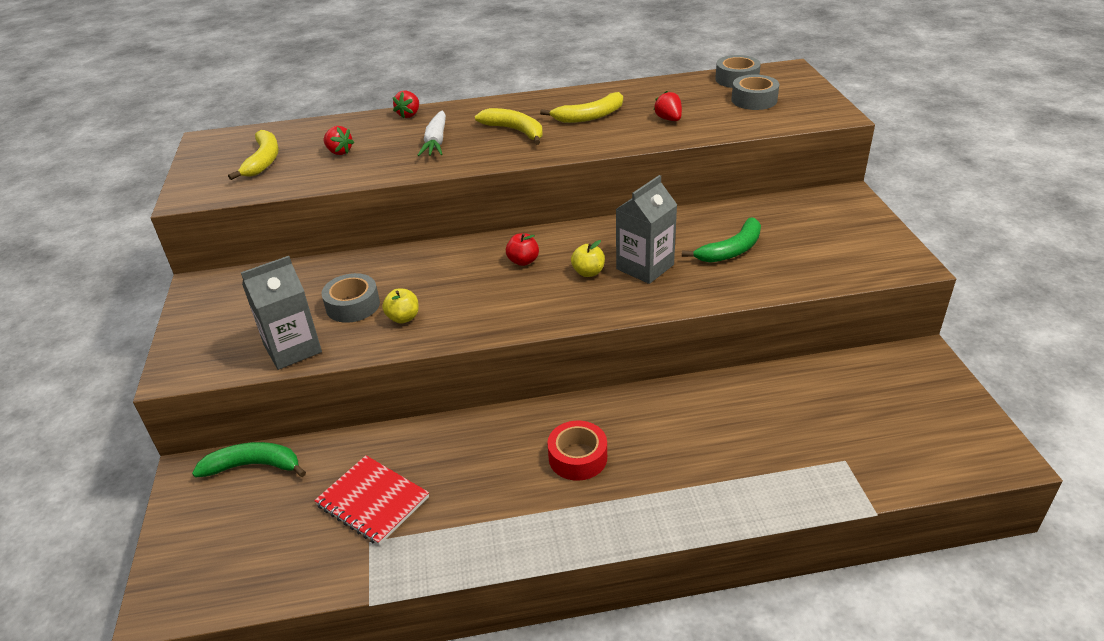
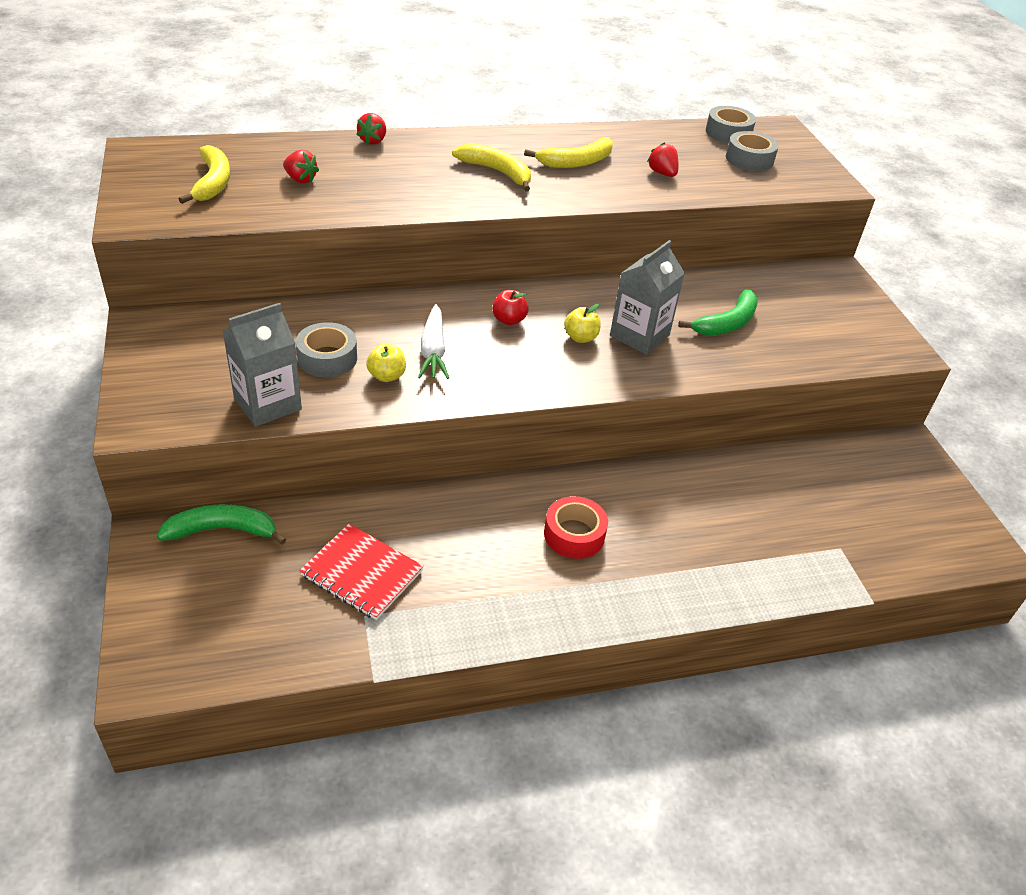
camera: 10 degrees left, 5 degrees up
white carrot [417,111,446,156] -> white carrot moved to [418,304,449,379]

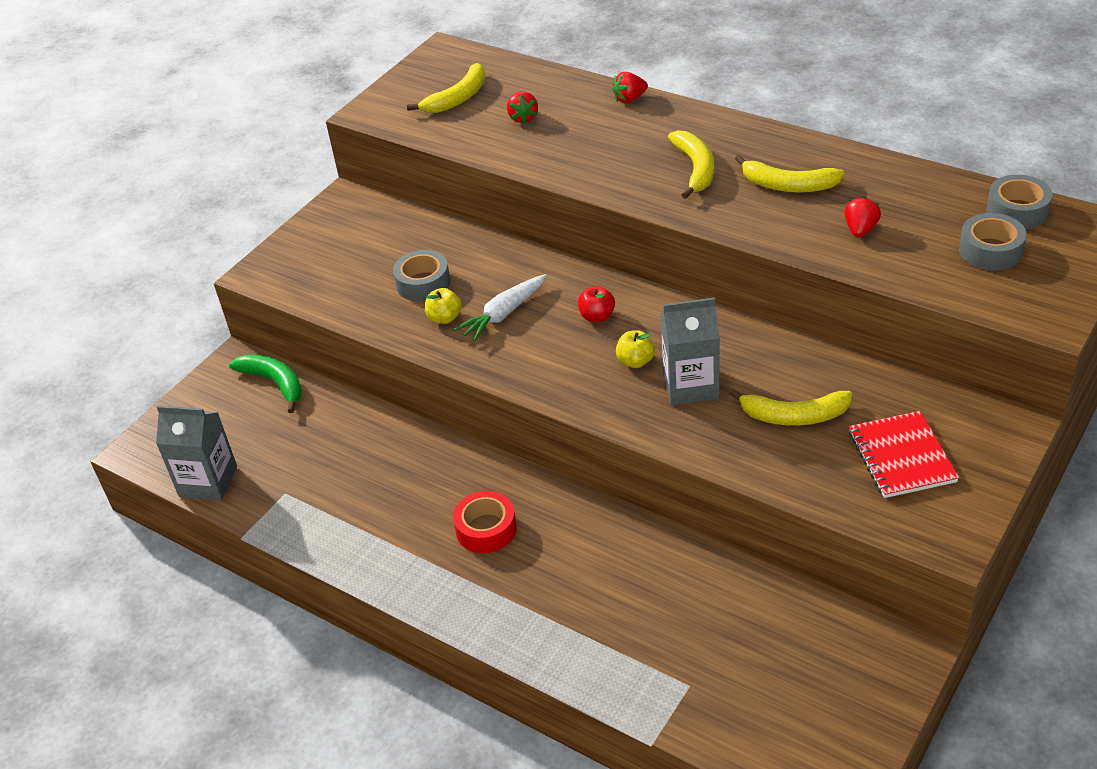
camera: 55 degrees right, 0 degrees up
grey carton [223,303,302,427] -> grey carton moved to [156,405,237,500]
red notebook [299,524,424,620] -> red notebook moved to [849,411,959,498]
green banana [678,289,758,335] -> yellow banana [729,388,852,426]

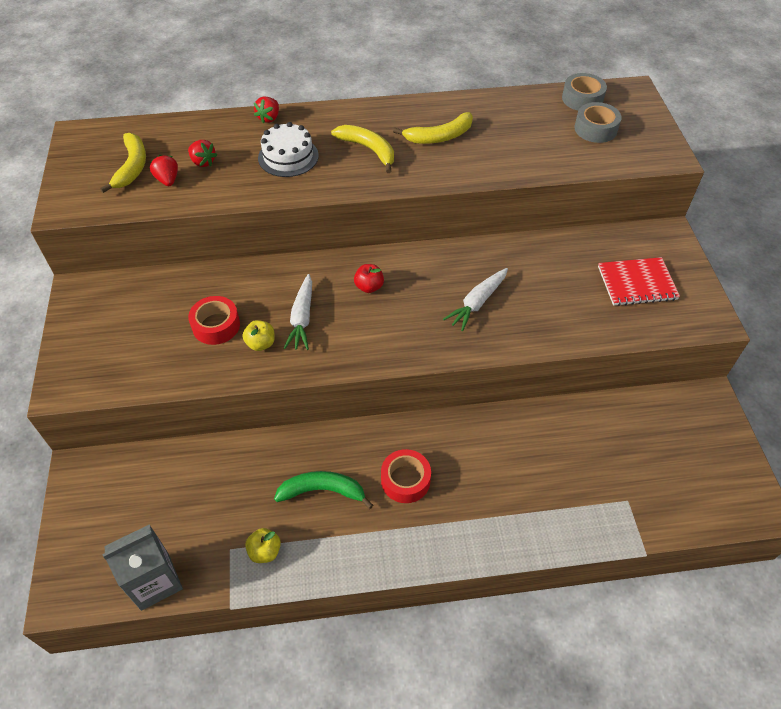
camera: 45 degrees left, 10 degrees up
green banana [229,354,302,413] -> green banana moved to [274,471,373,509]
grey tape [393,250,450,301] -> red tape [188,296,240,345]
yellow apple [616,330,655,368] -> yellow apple moved to [245,528,281,563]
grey carton [660,297,720,405] -> white carrot [443,268,508,331]
yellow banana [729,388,852,426] -> none
red strawberry [844,196,881,238] -> red strawberry moved to [150,155,178,186]
red notebook [849,411,959,498] -> red notebook turned 45 degrees counterclockwise [598,257,680,306]
none -> white cake [258,122,319,177]

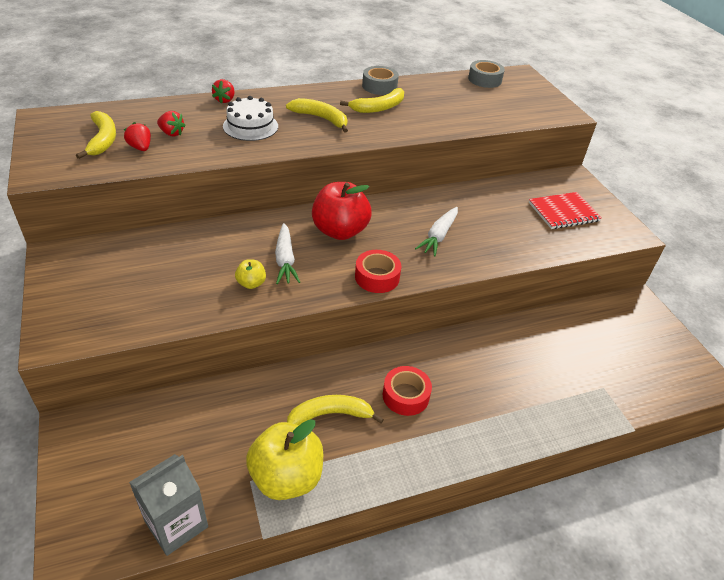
camera: 15 degrees left, 10 degrees down
red tape [188,296,240,345] -> red tape moved to [355,250,401,293]
yellow apple [245,528,281,563] -> yellow apple [246,419,323,500], size x2.14
green banana [274,471,373,509] -> yellow banana [287,395,384,425]
red apple [354,264,384,293] -> red apple [312,182,372,240], size x2.14
grey tape [575,102,622,143] -> grey tape moved to [362,66,399,95]

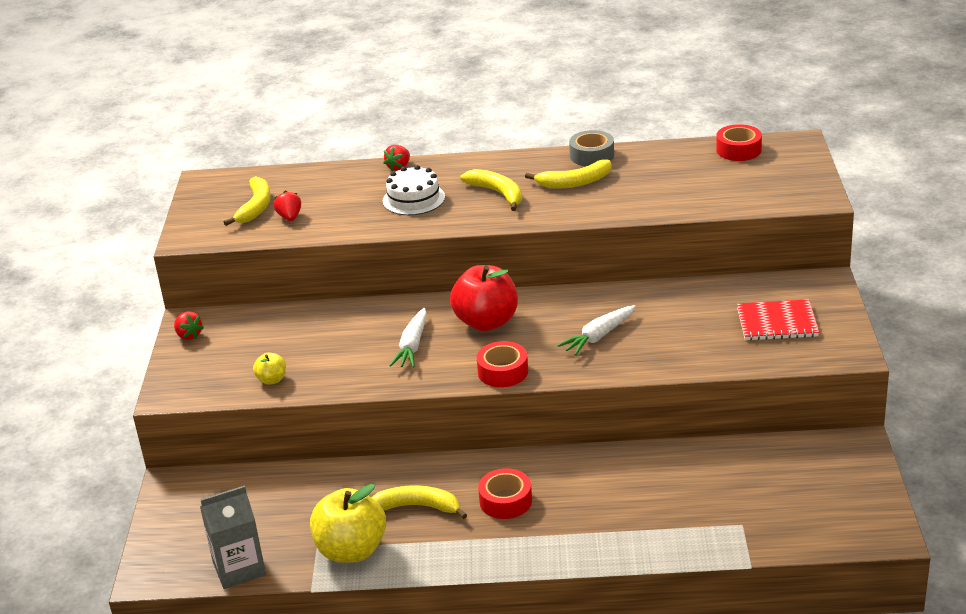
camera: 25 degrees right, 10 degrees down
red strawberry [157,111,186,137] -> red strawberry moved to [174,311,204,340]
yellow apple [235,259,266,289] -> yellow apple moved to [253,353,286,385]
grey tape [468,60,505,88] -> red tape [716,124,762,161]

